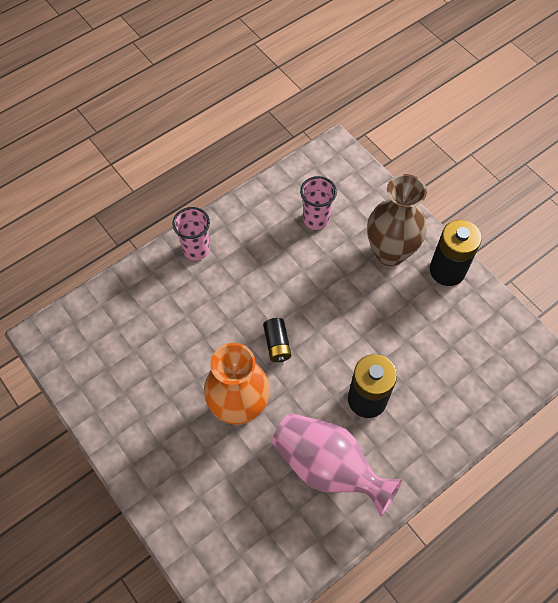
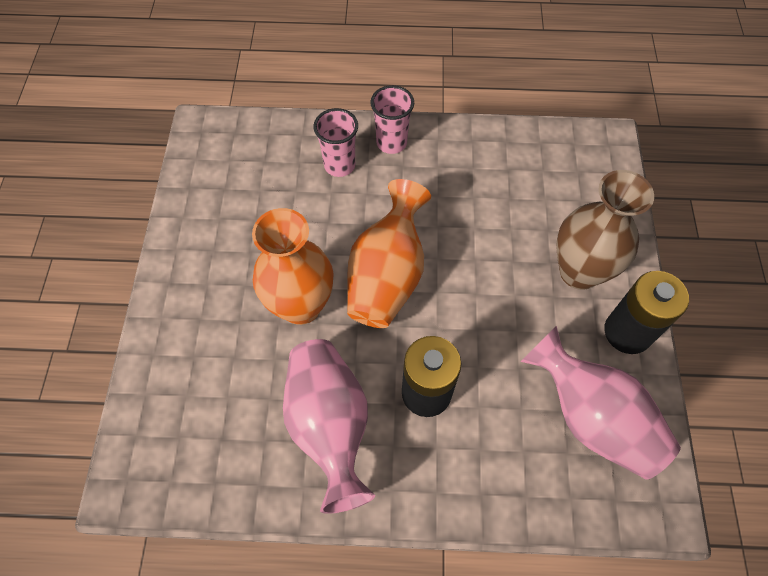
camera: 40 degrees right, 0 degrees up
black battery [263,318,291,362] -> orange vase [347,179,431,328]
pink cup [300,176,337,230] -> pink cup moved to [313,108,358,177]
none -> pink vase [520,326,681,480]

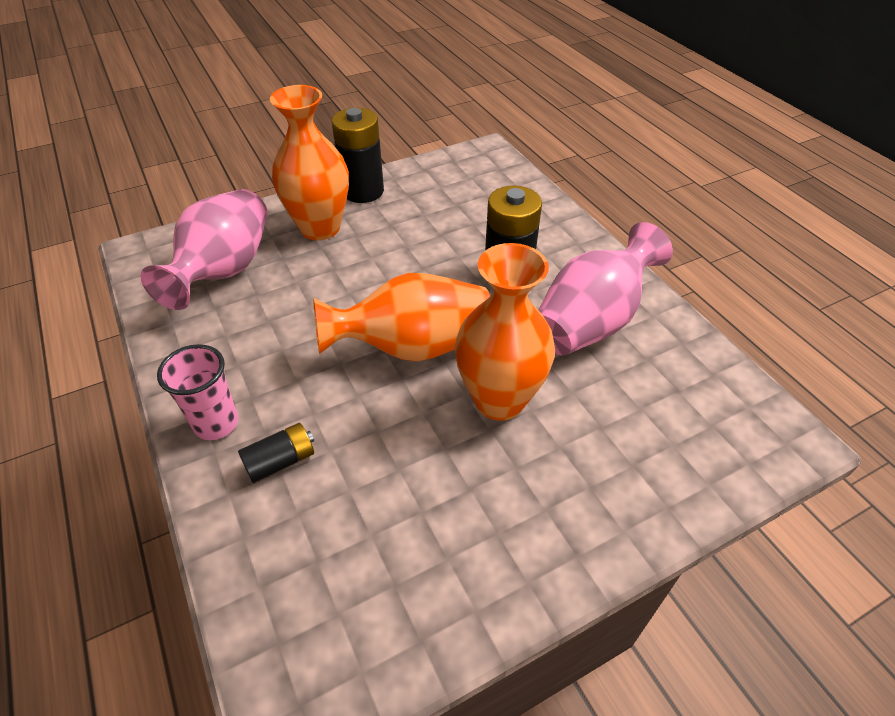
camera: 120 degrees left, 15 degrees down
pink cup [313,108,358,177] -> black battery [238,423,314,483]
pink vase [520,326,681,480] -> pink vase moved to [141,189,268,310]
brown vase [556,170,654,290] -> orange vase [270,85,349,240]

